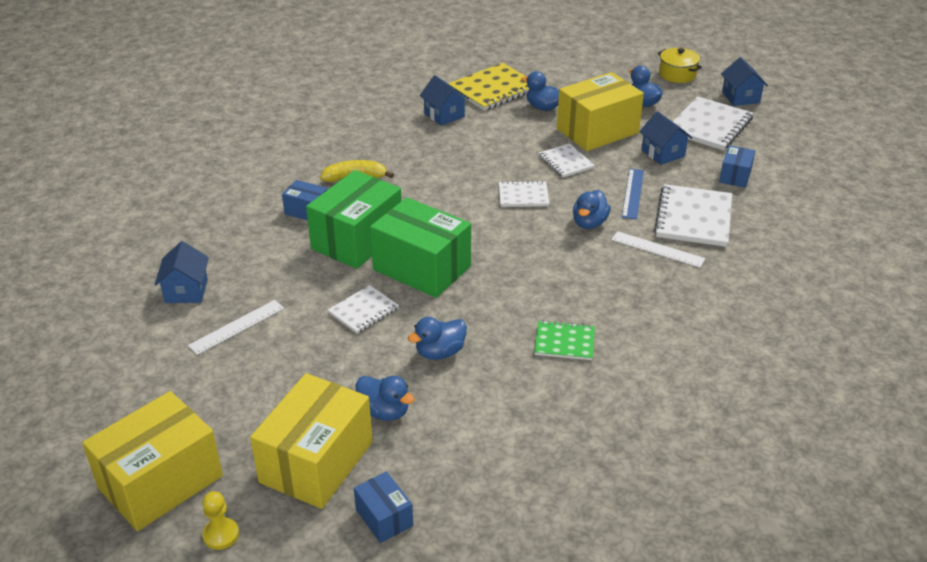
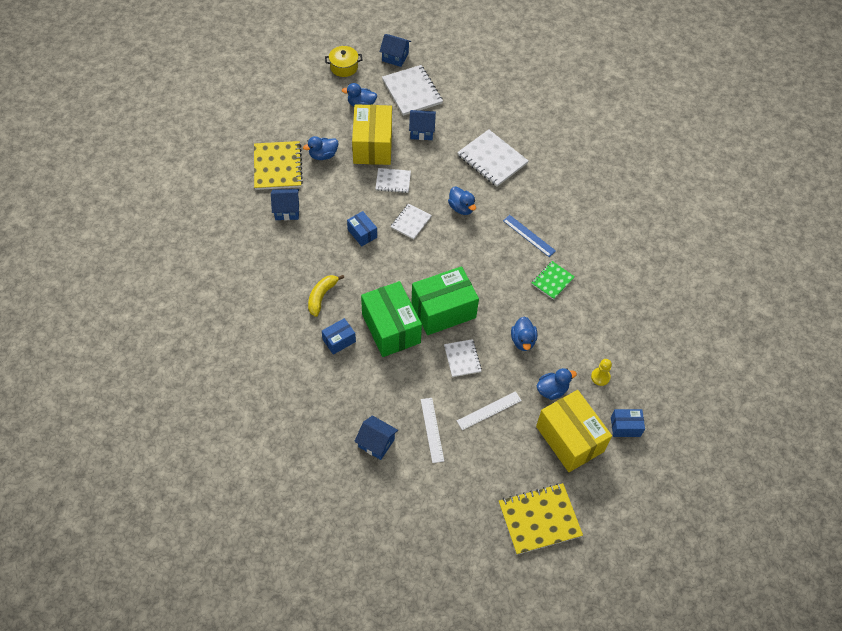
camera: 60 degrees left, 20 degrees up
yellow box [82,391,223,531] -> yellow notebook [499,483,583,555]
yellow pawn [202,491,239,550] -> yellow pawn moved to [591,359,612,386]
white ruler [611,231,705,268] -> white ruler moved to [457,391,522,430]
blue ruler [622,169,644,219] -> blue ruler moved to [503,215,556,257]
blue box [719,145,755,188] -> blue box moved to [347,211,377,247]

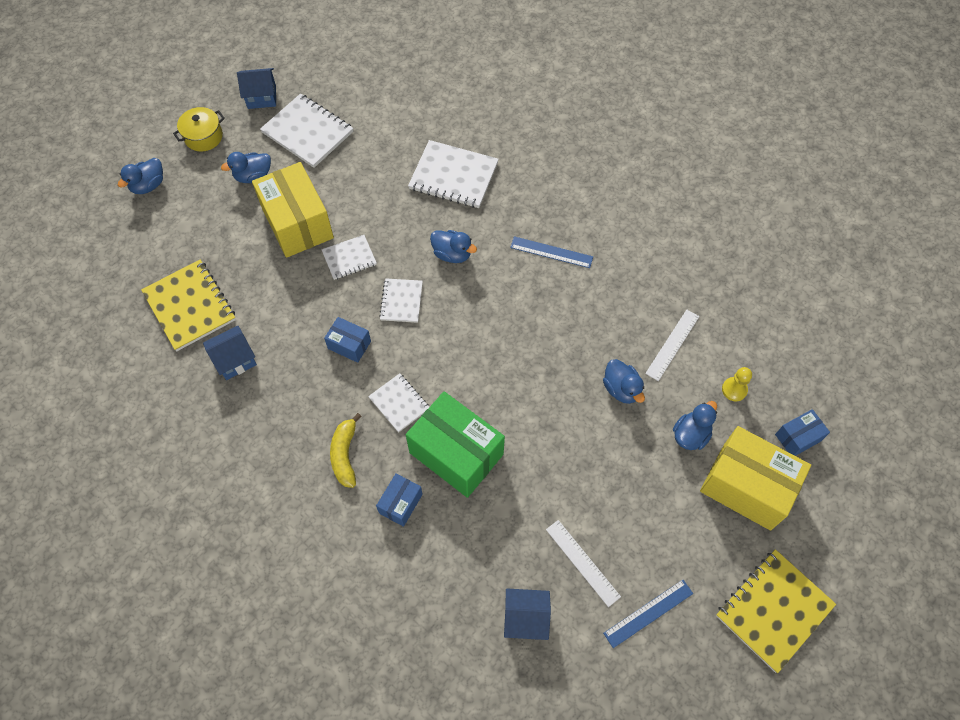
camera: 25 degrees left, 5 degrees up
blue duck [303,136,339,160] -> blue duck moved to [118,158,163,194]
blue house [409,110,436,140] -> none
green box [411,266,479,335] -> none
white notebook [444,339,482,377] -> white notebook moved to [368,373,429,433]
white ruler [457,391,522,430] -> white ruler moved to [645,310,699,381]
green notebook [531,261,575,300] -> none
none -> blue ruler [603,580,693,648]

